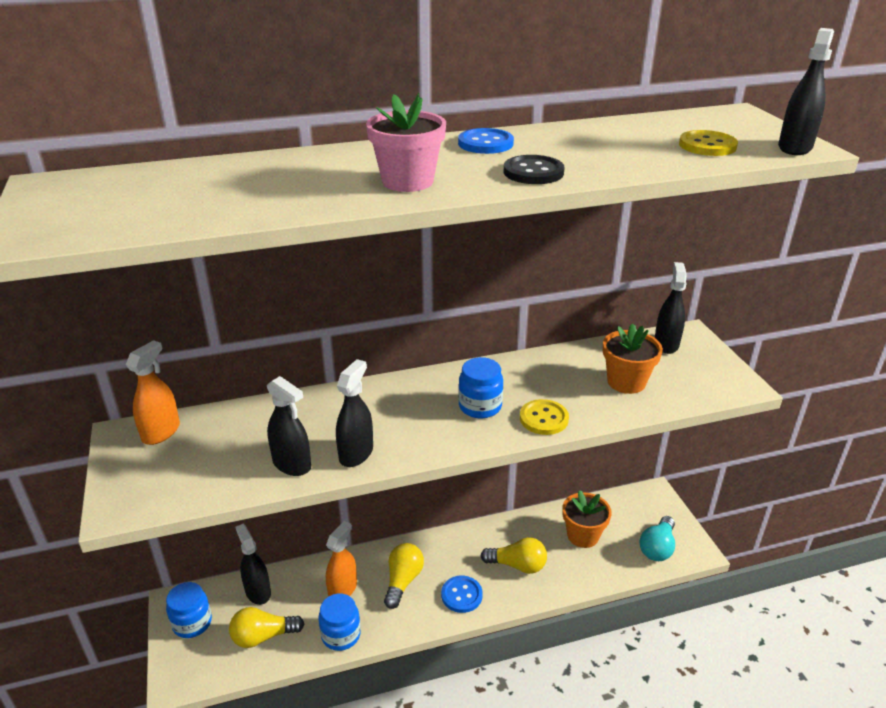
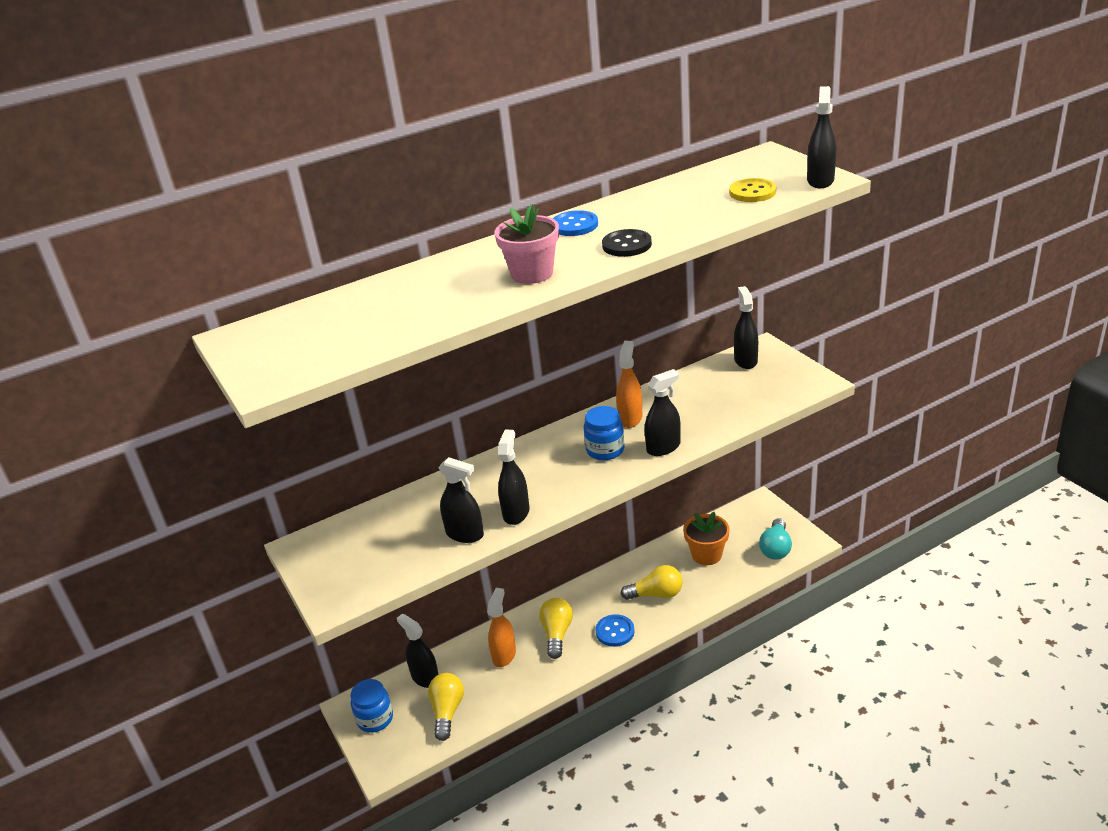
camera: 10 degrees left, 0 degrees up
orange spray bottle [126,340,180,445] -> orange spray bottle moved to [616,341,643,428]
yellow light bulb [229,607,304,648] -> yellow light bulb turned 120 degrees clockwise [428,673,464,741]
blue jar [318,593,361,651] -> none
yellow button [520,399,569,435] -> black spray bottle [645,369,681,456]
orange flower pot [603,323,663,394] -> none

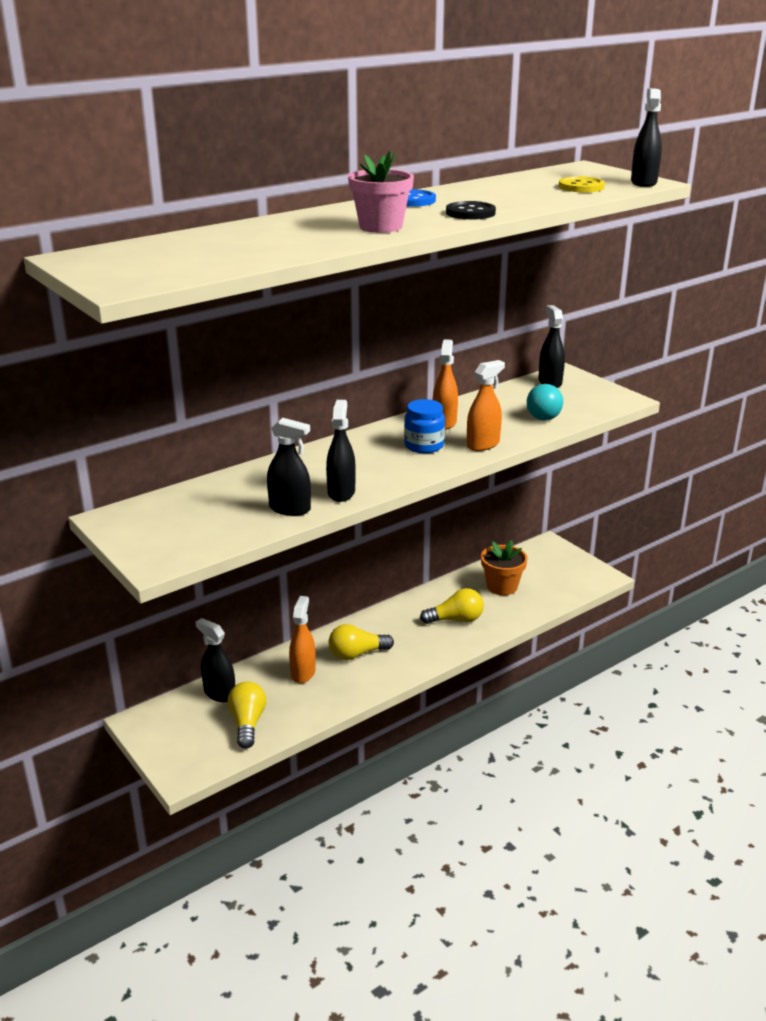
camera: 10 degrees left, 5 degrees down
blue jar [351,679,393,733] -> none
yellow light bulb [539,598,573,659] -> yellow light bulb turned 105 degrees counterclockwise [329,624,394,660]
blue button [595,614,635,647] -> none
black spray bottle [645,369,681,456] -> orange spray bottle [467,360,505,451]
turquoise light bulb [759,518,792,560] -> turquoise light bulb moved to [527,384,563,420]

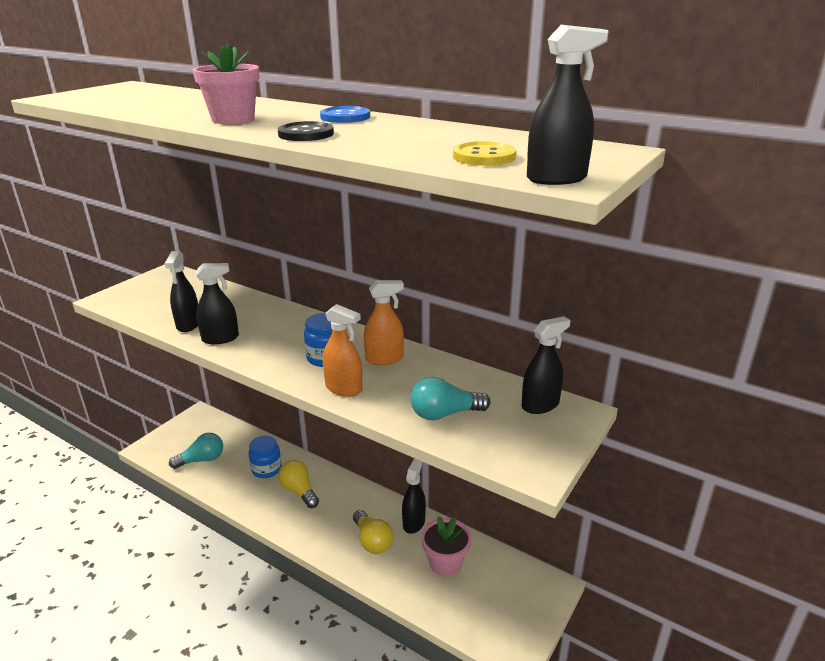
camera: 70 degrees right, 0 degrees up
black spray bottle [196,618,235,702] -> black spray bottle moved to [402,458,426,534]
yellow light bulb [228,682,266,749] -> turquoise light bulb [169,433,223,469]
orange spray bottle [289,596,316,683] -> blue jar [249,435,282,478]
orange flower pot [481,540,528,595] -> pink flower pot [421,516,471,577]

